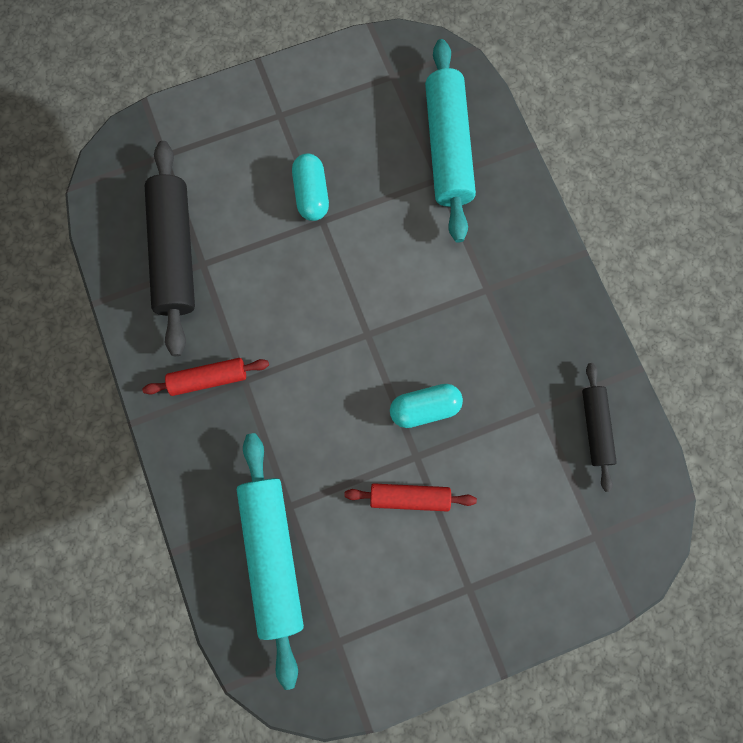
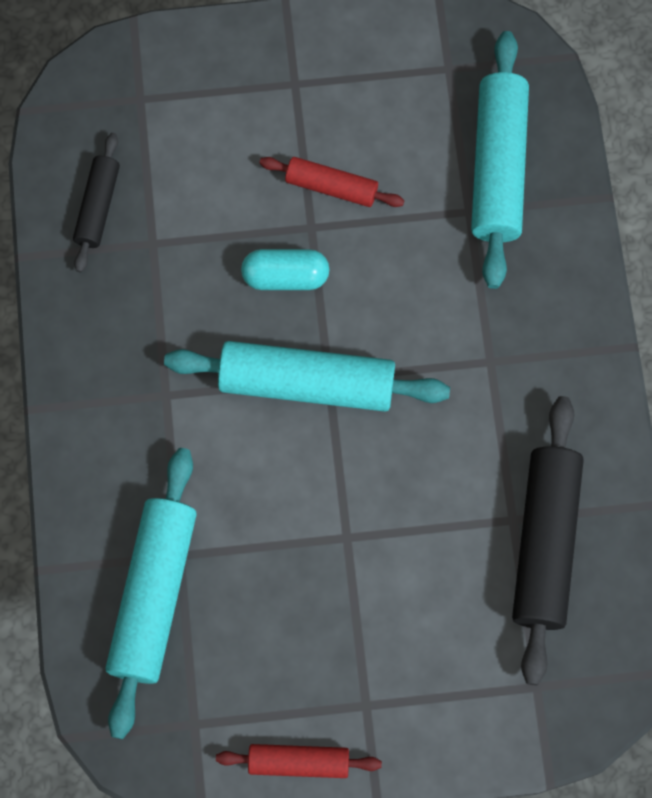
camera: 165 degrees left, 5 degrees down
red rolling pin [142,358,269,396] -> red rolling pin moved to [216,744,382,778]
turquoise capsule [292,154,329,221] -> none
none -> turquoise rolling pin [164,341,450,412]

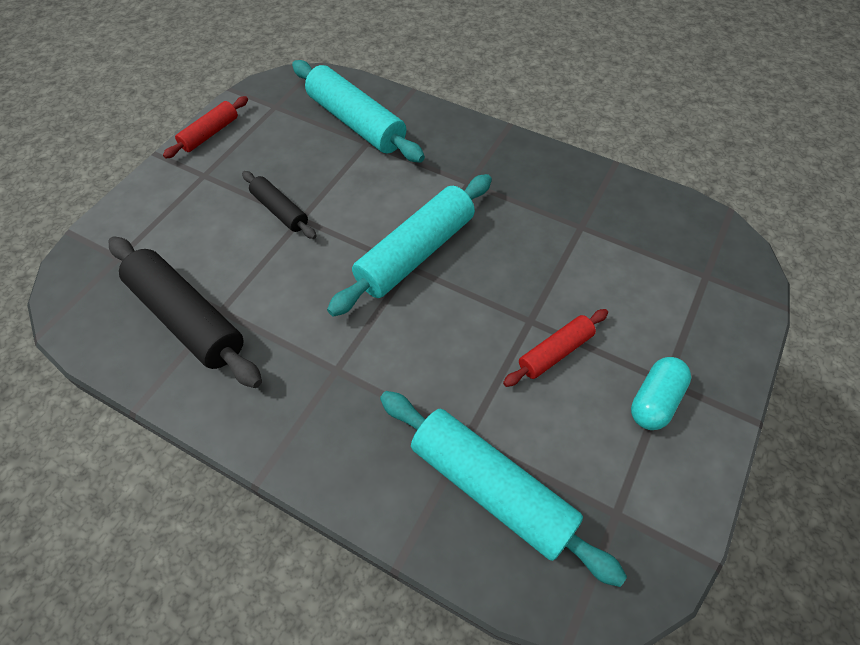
camera: 125 degrees right, 15 degrees down
black rolling pin [73,133,120,272] -> black rolling pin moved to [242,171,317,239]
turquoise capsule [241,249,330,290] -> turquoise capsule moved to [631,357,691,430]

